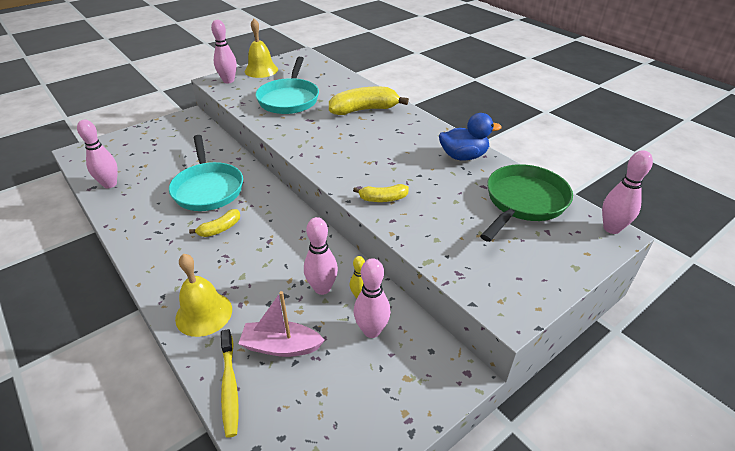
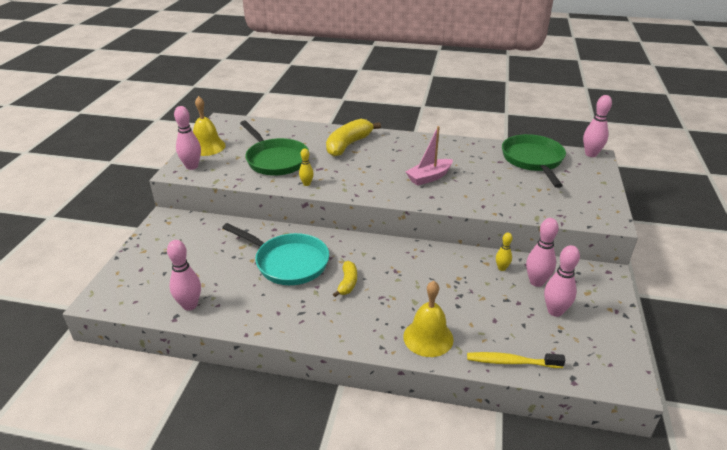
camera: 40 degrees left, 5 degrees down
yellow toothbrush [221,329,239,438] -> yellow toothbrush turned 150 degrees clockwise [467,352,566,368]
pink boat [238,291,325,357] -> pink boat moved to [406,126,453,186]
turquoise pan [255,57,319,114] -> green pan [240,121,309,176]
pink bowling pin [304,217,338,295] -> pink bowling pin moved to [544,245,580,317]
yellow banana [353,184,409,202] -> none
blue duck [439,113,502,160] -> none
none -> yellow bowling pin [299,148,314,186]

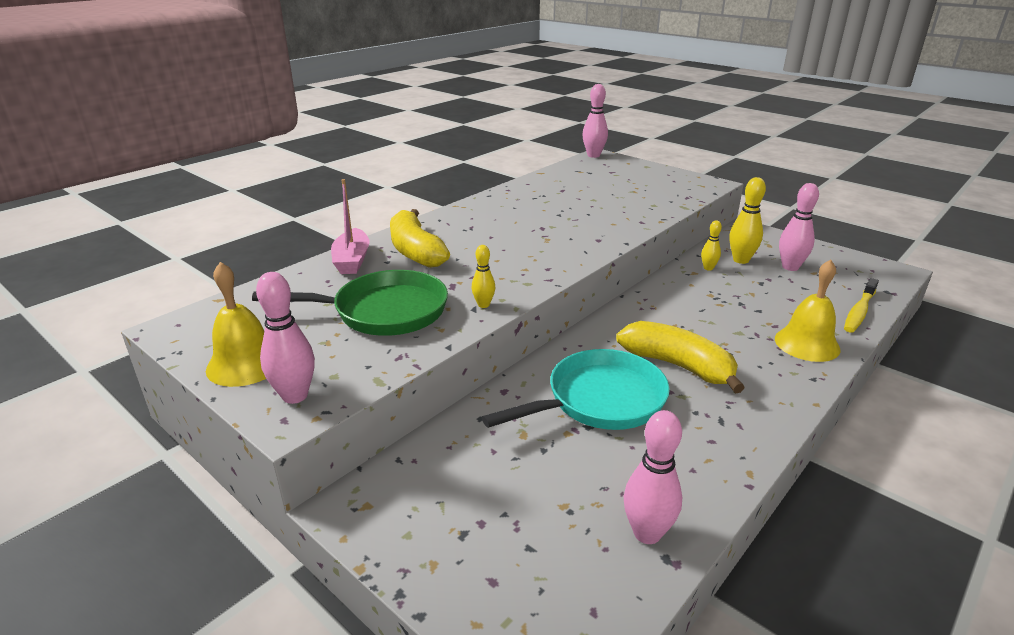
camera: 60 degrees left, 5 degrees down
yellow banana [333,261,357,297] -> yellow banana [616,321,745,393], size x1.84
pink boat [406,126,453,186] -> pink boat moved to [331,179,370,274]
green pan [502,134,566,188] -> none
pink bowling pin [526,218,559,287] -> yellow bowling pin [729,177,766,264]

